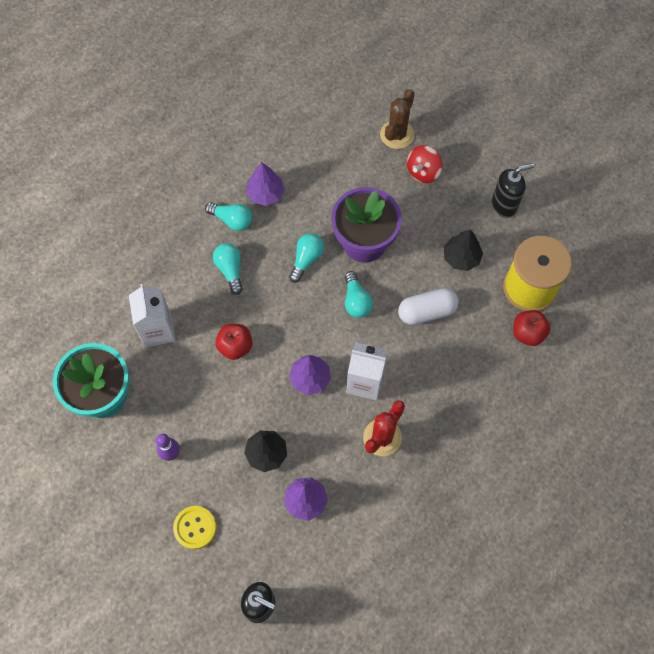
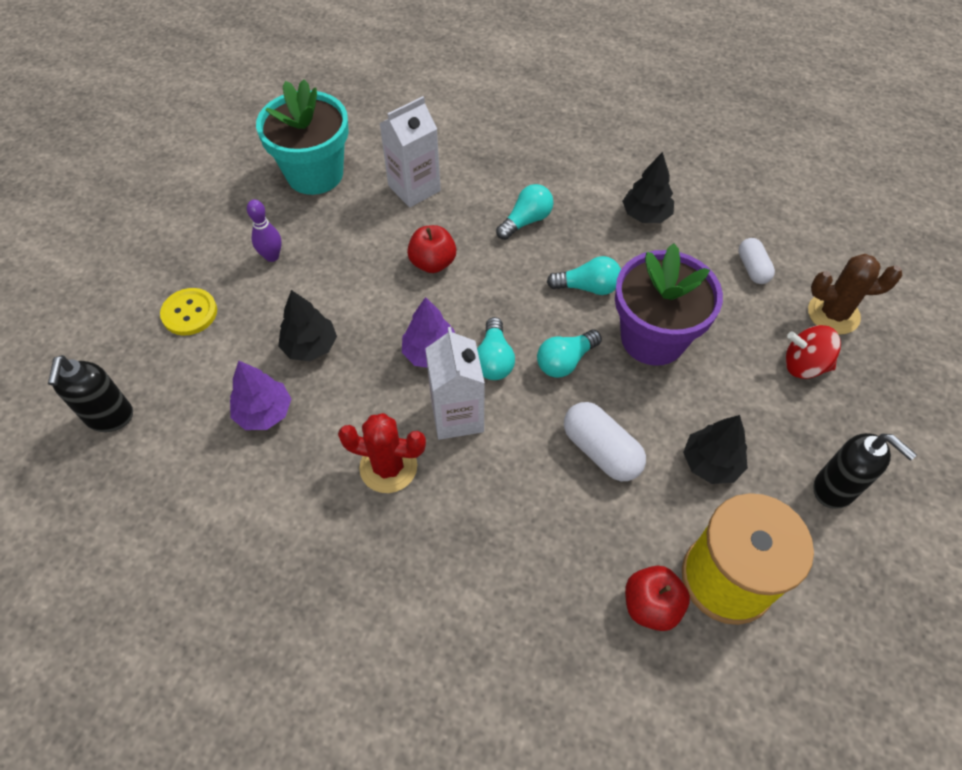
camera: 65 degrees right, 10 degrees down
turquoise light bulb [205,202,252,231] -> turquoise light bulb moved to [477,317,515,380]
purple tree [246,163,285,206] -> black tree [622,152,674,223]
none -> white capsule [738,238,775,284]

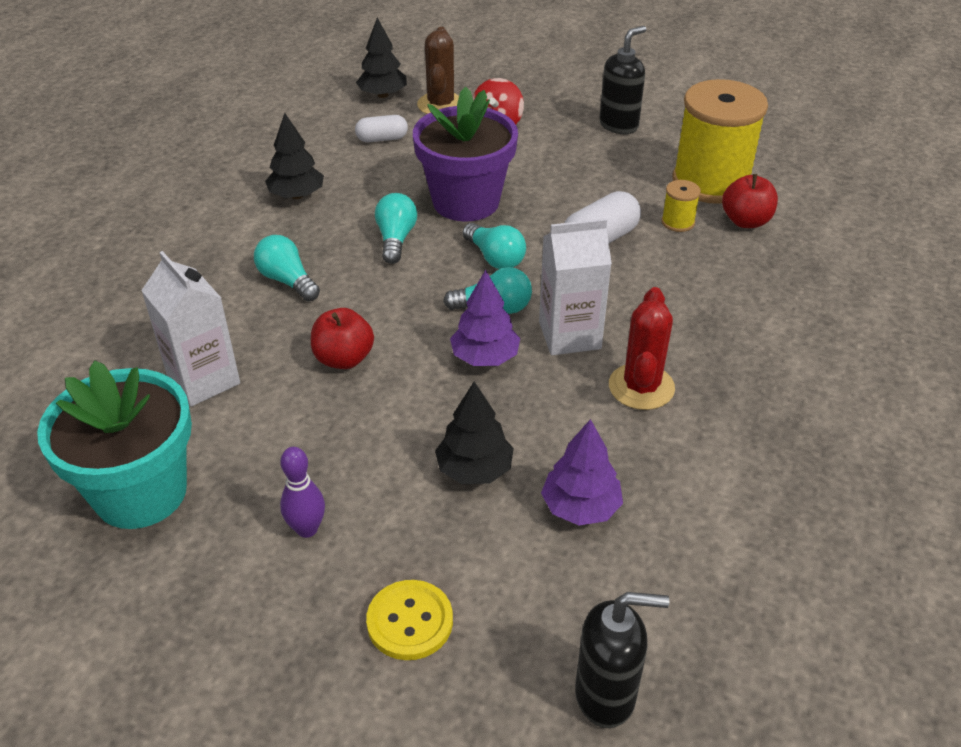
camera: 90 degrees left, 15 degrees down
black tree [683,415,748,484] -> black tree moved to [356,18,407,98]
none -> yellow spool [662,180,701,232]

